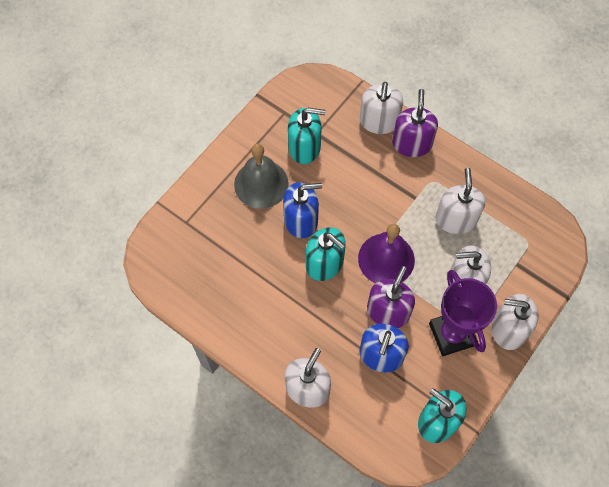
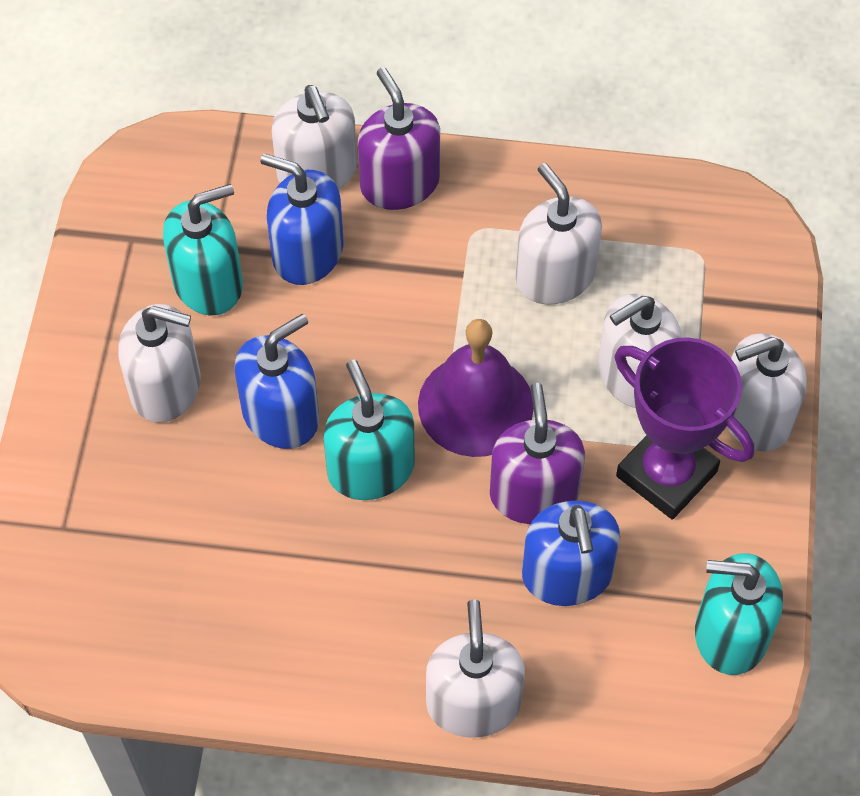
camera: 30 degrees left, 5 degrees down
grey bell [234,144,289,209] -> white soap dispenser [118,304,200,423]
turquoise soap dispenser [306,227,346,281] -> turquoise soap dispenser turned 120 degrees counterclockwise [323,360,415,500]
none -> blue soap dispenser [260,153,343,285]

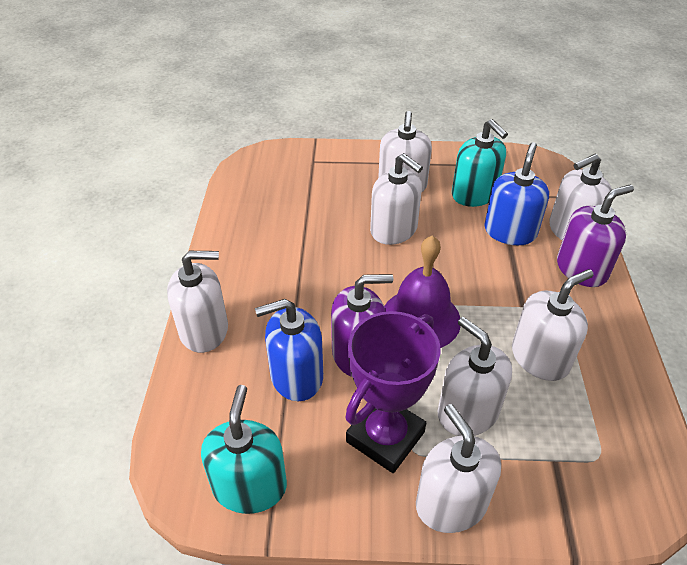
camera: 85 degrees right, 15 degrees down
blue soap dispenser [235,314,319,449] -> white soap dispenser [370,153,423,245]
turquoise soap dispenser [323,360,415,500] -> none

